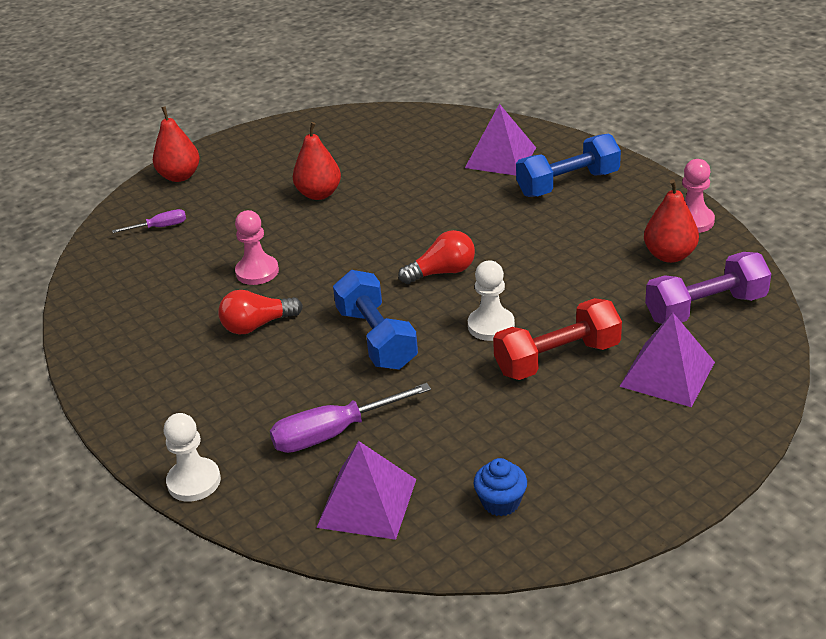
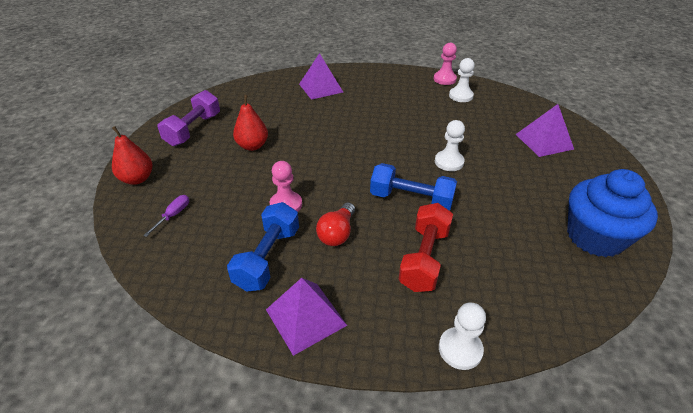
camera: 50 degrees left, 5 degrees up
purple screwdriver [270,383,431,453] -> none
purple pyramid [316,441,416,540] -> purple pyramid moved to [266,278,347,356]
red light bulb [398,230,475,284] -> none
blue cupcake [473,458,527,516] -> blue cupcake [567,169,658,257], size x2.30
red dumbbell [493,298,622,380] -> red dumbbell moved to [398,203,453,292]
blue dumbbell [516,133,621,197] -> blue dumbbell moved to [227,202,299,292]
red pear [644,179,699,263] -> white pawn [449,58,475,102]
purple dumbbell [645,252,771,324] -> purple dumbbell moved to [157,90,220,146]

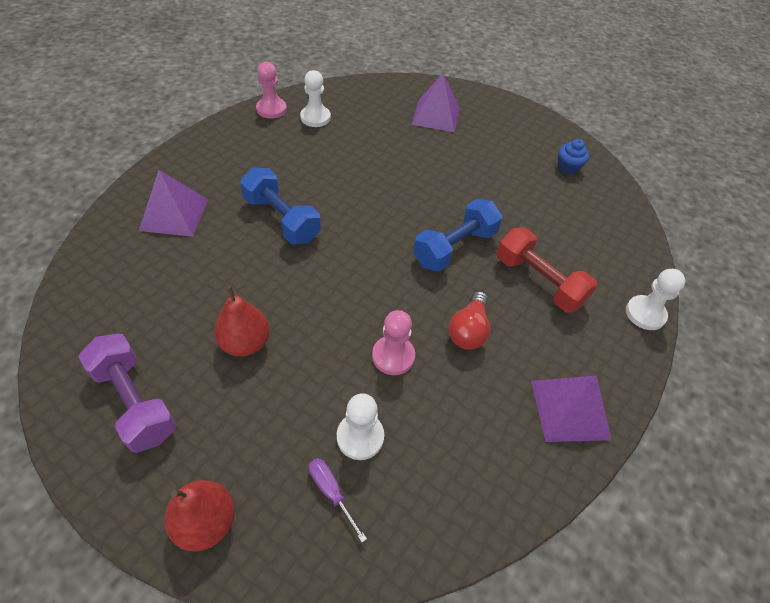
camera: 65 degrees left, 10 degrees up
blue dumbbell [227,202,299,292] -> blue dumbbell moved to [240,167,321,244]
red light bulb [316,202,355,246] -> red light bulb turned 60 degrees clockwise [449,291,490,350]
white pawn [435,120,465,171] -> white pawn moved to [337,393,384,460]
blue cupcake [567,169,658,257] -> blue cupcake [558,139,589,174], size x0.44

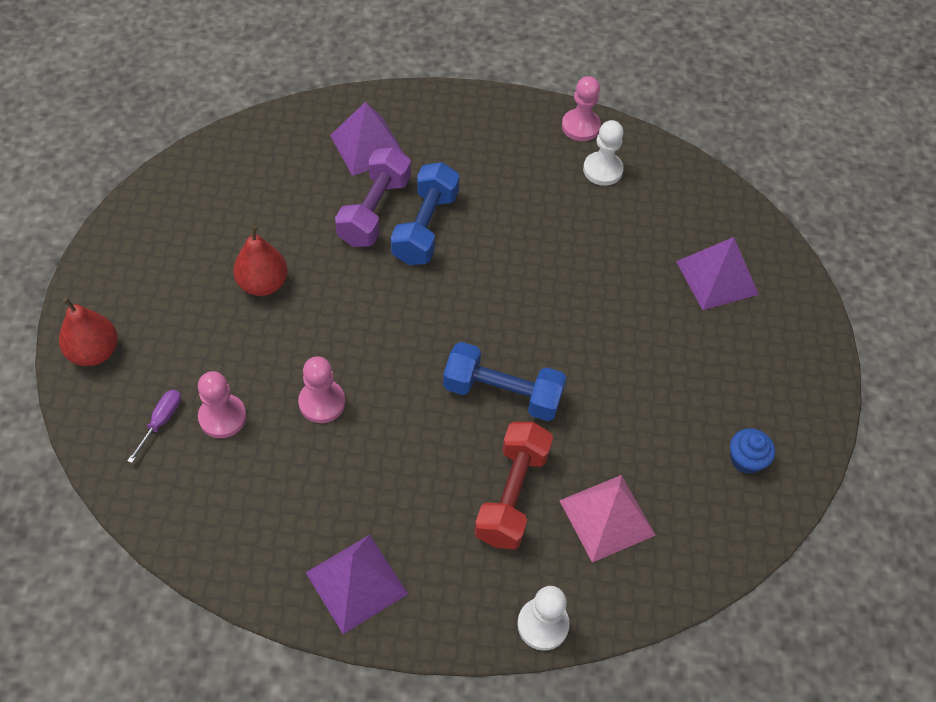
camera: 60 degrees right, 5 degrees up
purple dumbbell [78,333,177,453] -> purple dumbbell moved to [335,147,411,247]
white pawn [337,393,384,460] -> pink pawn [198,371,246,438]
red light bulb [449,291,490,350] -> none
none -> pink pyramid [559,475,656,563]

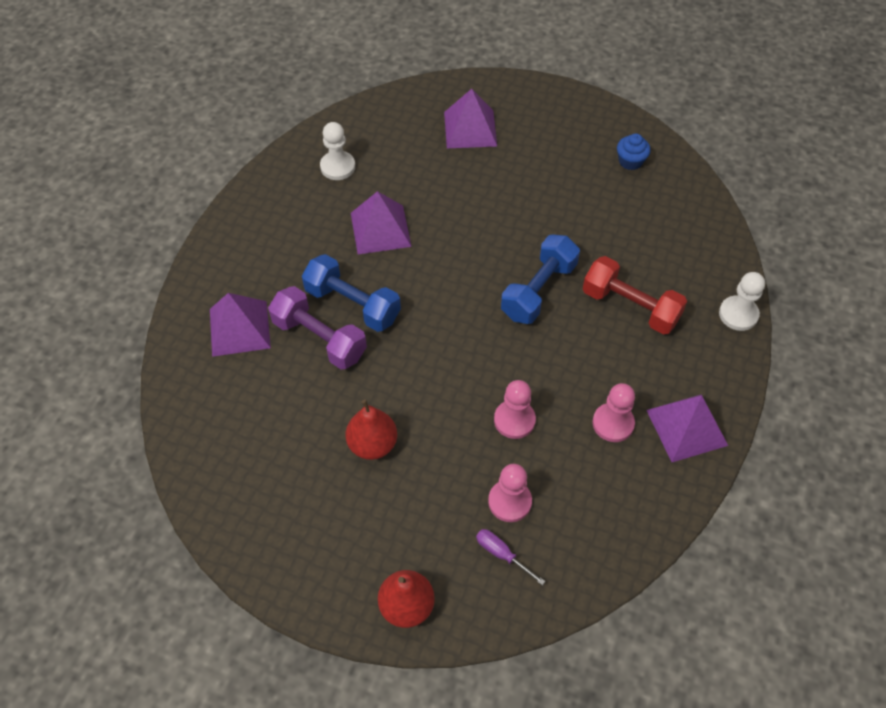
camera: 70 degrees left, 0 degrees up
pink pyramid [559,475,656,563] -> none
pink pawn [562,76,601,141] -> pink pawn moved to [593,383,635,442]
none -> purple pyramid [351,191,412,254]

